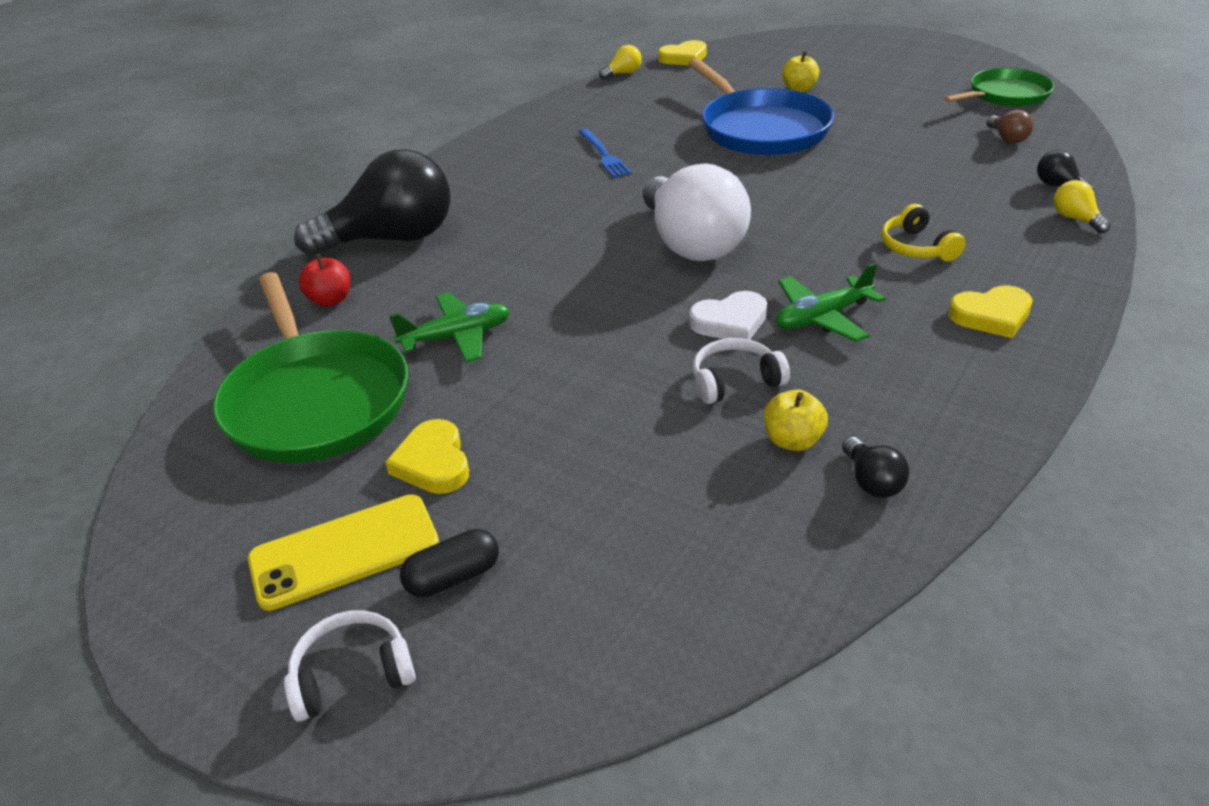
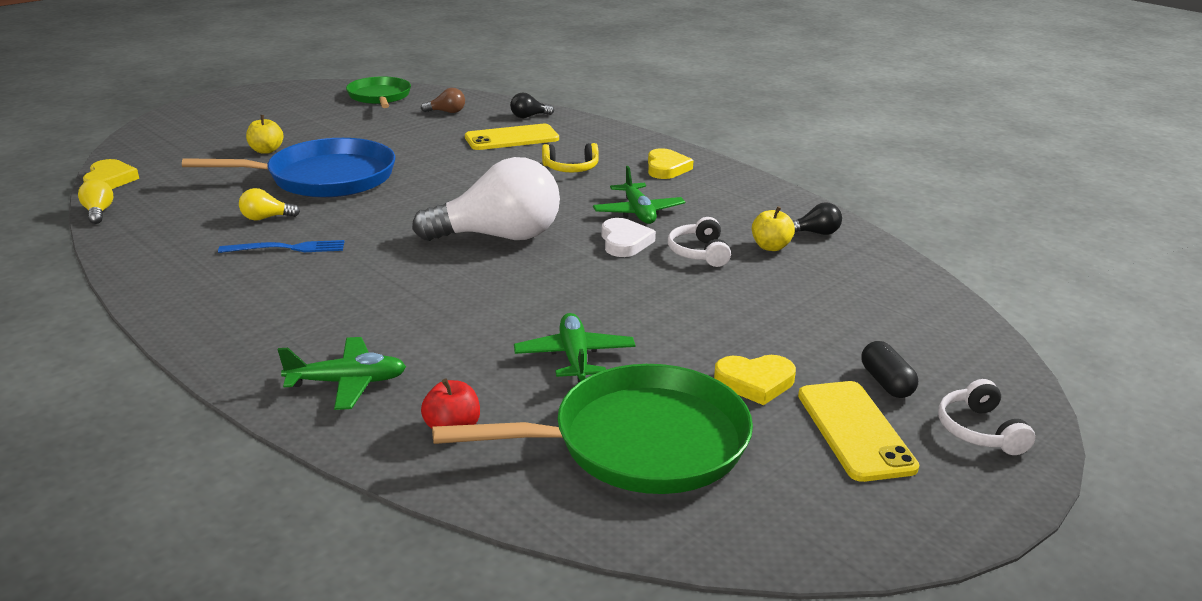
camera: 80 degrees left, 10 degrees down
black light bulb [294,149,450,256] -> green plane [278,337,406,410]
yellow light bulb [1054,180,1111,234] -> yellow light bulb moved to [239,188,300,221]
none -> yellow phone [465,124,559,150]

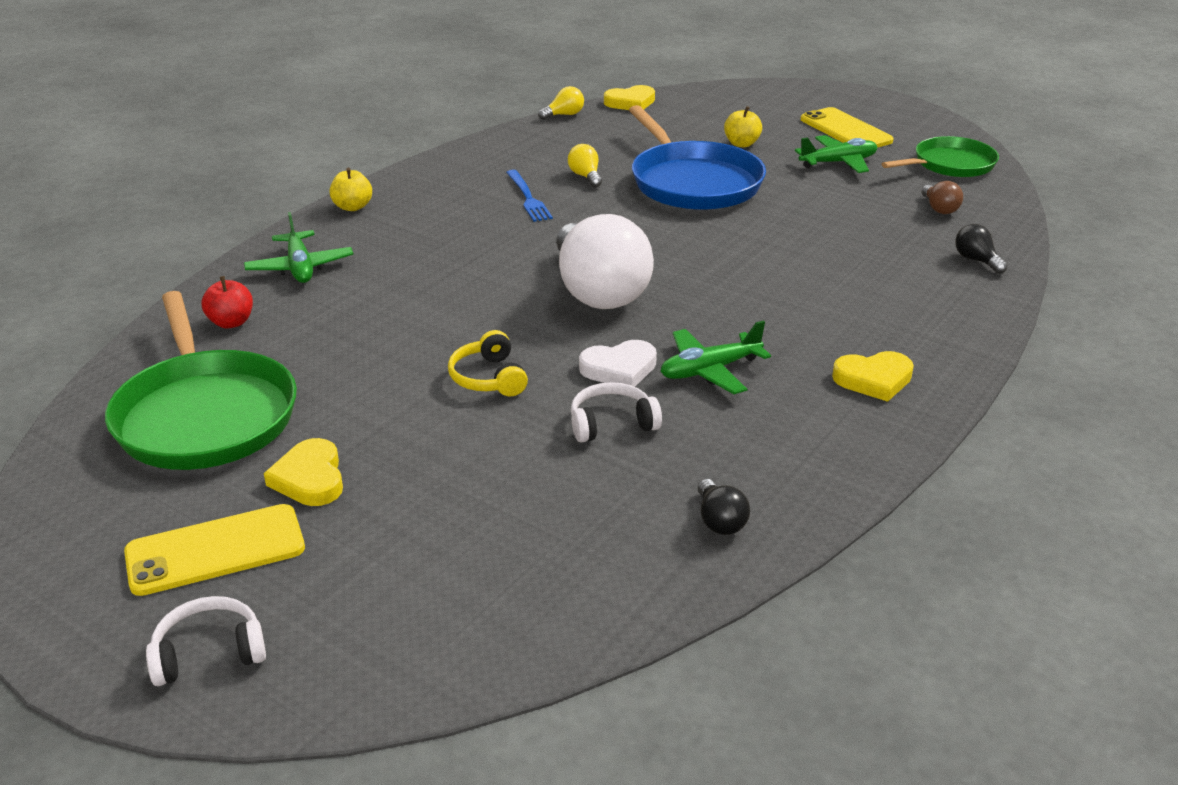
camera: 80 degrees right, 5 degrees up
yellow phone [465,124,559,150] -> yellow phone moved to [801,107,894,148]
green plane [514,313,636,383] -> green plane moved to [795,135,877,173]
yellow headphones [542,143,599,172] -> yellow headphones moved to [448,330,528,396]
yellow apple [752,206,795,251] -> yellow apple moved to [330,168,372,211]
black capsule [862,341,918,398] -> none

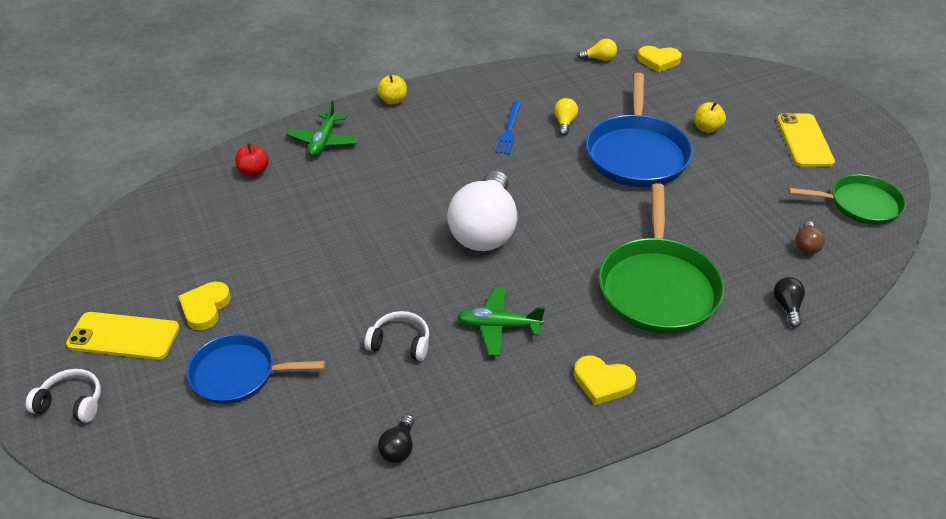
camera: 30 degrees right, 10 degrees up
green pan [105,291,297,470] -> green pan moved to [599,183,724,334]
yellow headphones [448,330,528,396] -> none
white heart [579,340,657,387] -> none
green plane [795,135,877,173] -> none
none -> blue pan [187,334,325,404]

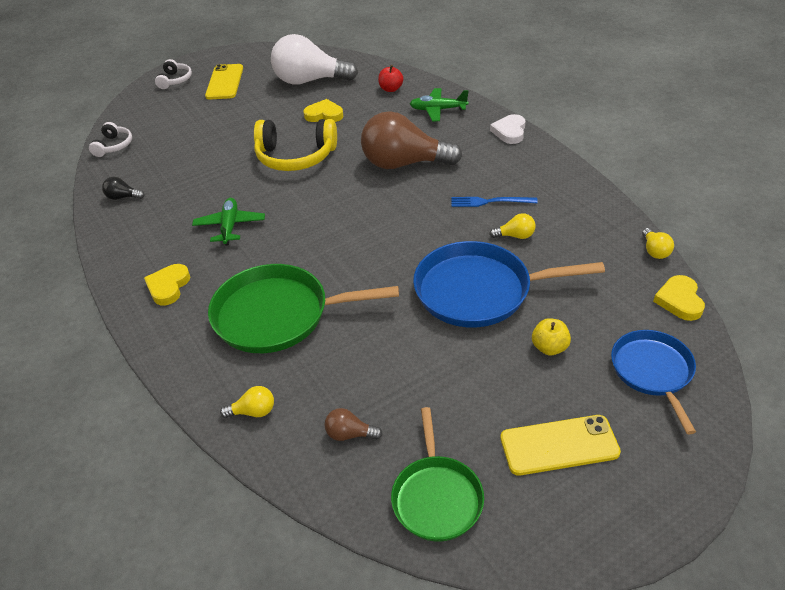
camera: 85 degrees right, 0 degrees up
yellow heart [178,282,231,330] -> yellow heart moved to [304,99,343,122]
blue pan [187,334,325,404] -> blue pan moved to [611,330,696,435]
white headphones [365,311,430,361] -> white headphones moved to [89,122,132,157]
yellow apple [377,75,407,105] -> white heart [490,114,526,144]
white light bulb [447,170,517,251] -> white light bulb moved to [271,34,358,85]
black light bulb [774,277,805,328] -> yellow light bulb [220,386,274,418]
none -> yellow headphones [254,119,337,171]
none -> brown light bulb [361,111,462,169]

